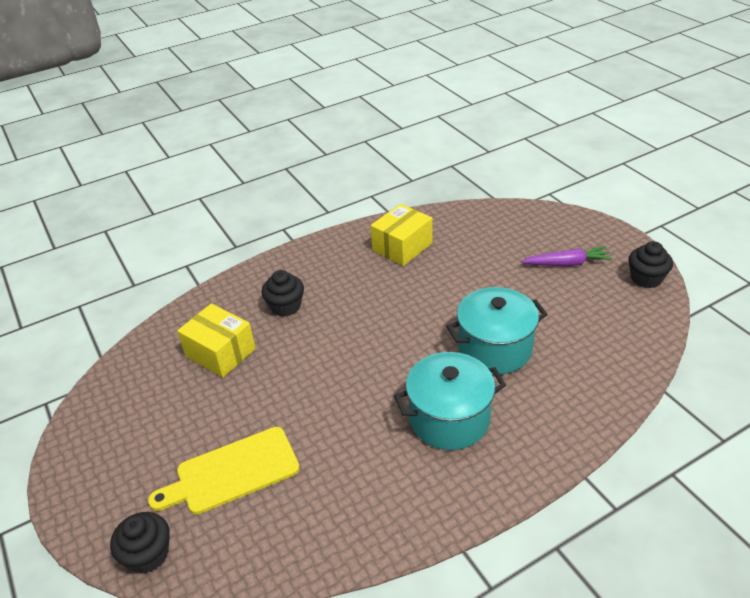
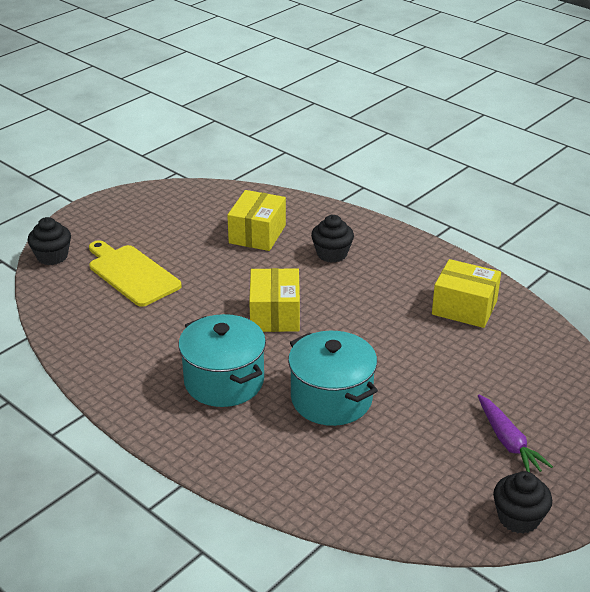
camera: 70 degrees right, 5 degrees down
none -> yellow box [249,268,300,332]

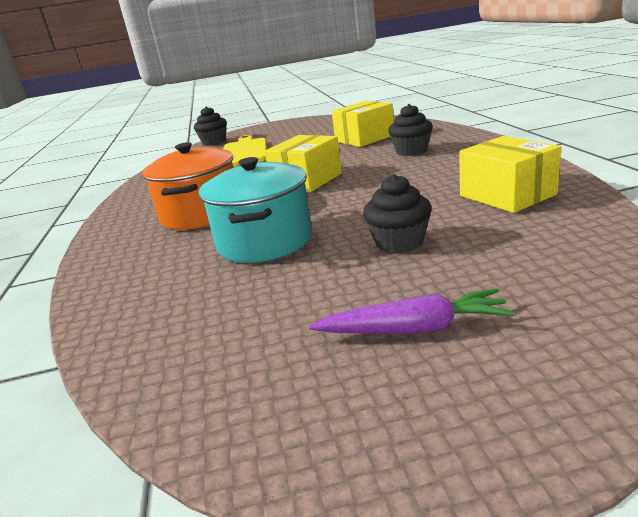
camera: 40 degrees right, 10 degrees down
turquoise pot [178,314,266,407] -> orange pot [142,142,234,230]
purple carrot [478,395,553,472] -> purple carrot turned 105 degrees counterclockwise [309,288,514,334]
black cupcake [493,471,552,534] -> black cupcake moved to [363,174,432,254]

